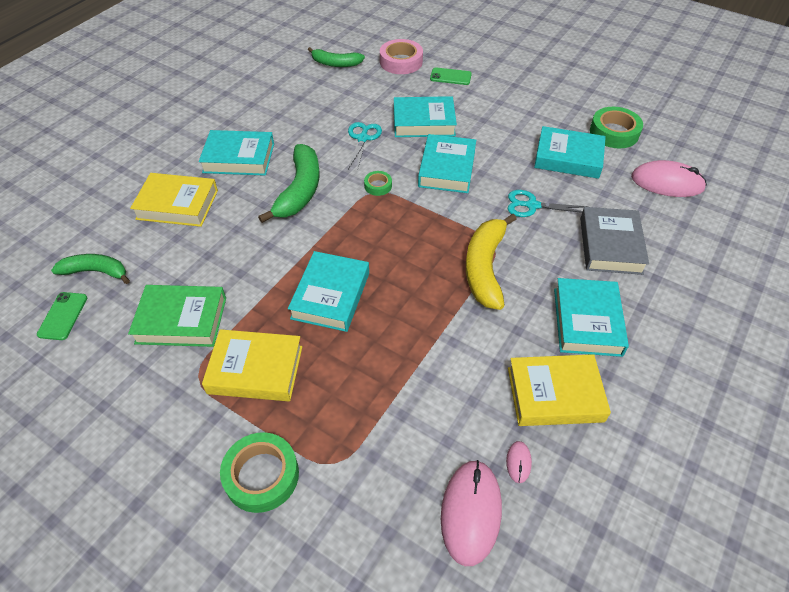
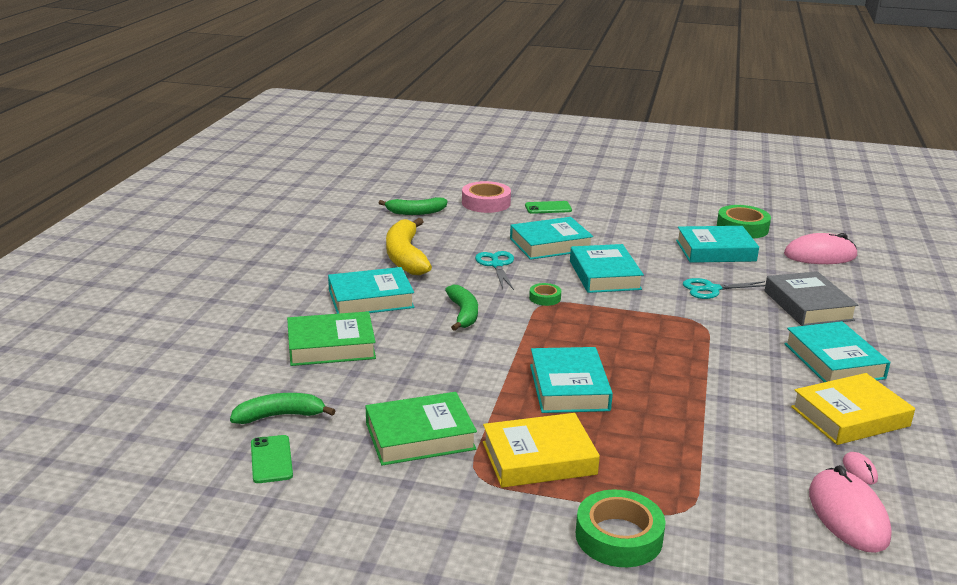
camera: 20 degrees left, 25 degrees down
yellow book [130,173,218,227] -> green book [287,311,376,366]
green banana [258,144,319,223] -> green banana [445,285,478,331], size x0.65
yellow banana [466,214,516,310] -> yellow banana moved to [386,218,432,275]

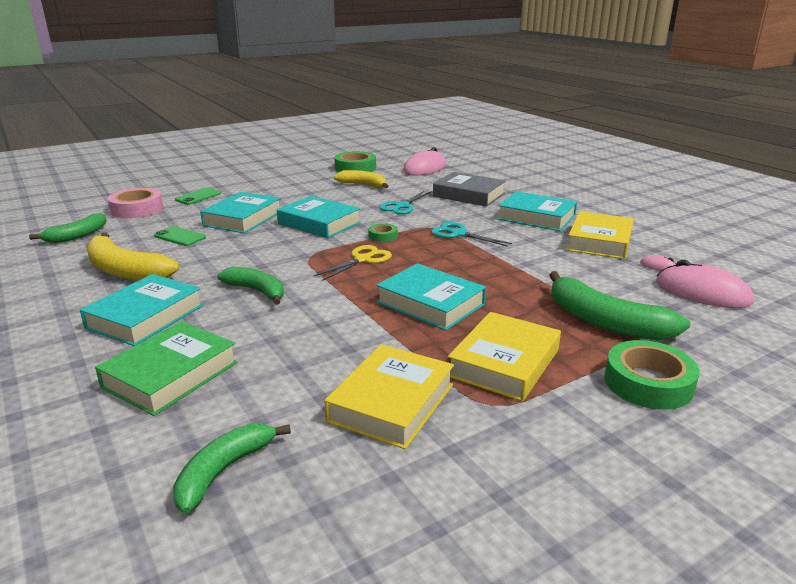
camera: 45 degrees left, 0 degrees up
green phone [251,435,293,483] -> green phone moved to [154,226,206,246]
green book [366,392,477,466] -> yellow book [324,344,454,449]
turquoise scissors [475,251,514,290] -> turquoise scissors moved to [431,222,512,247]
green tape [529,283,561,306] -> green tape moved to [368,223,398,242]
turquoise book [676,226,759,263] -> yellow banana [334,170,388,188]
none -> yellow scissors [314,245,392,281]
none -> green banana [549,271,691,340]

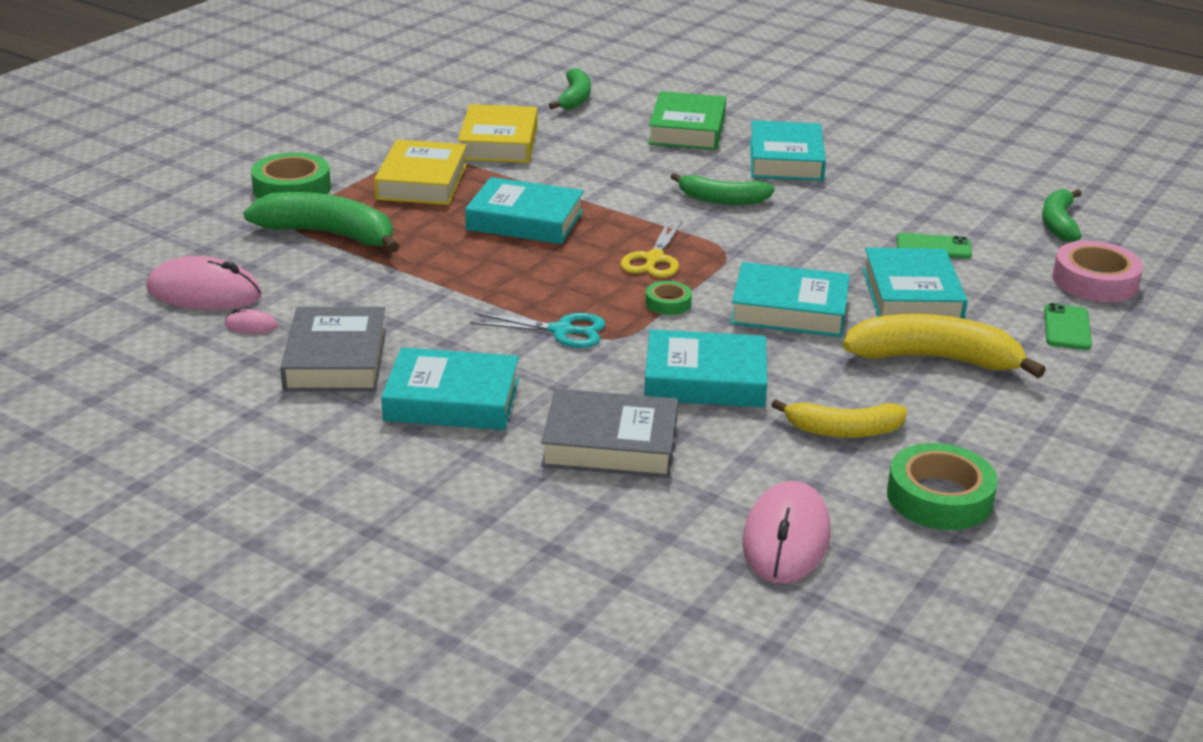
camera: 155 degrees right, 5 degrees up
yellow banana [86,232,179,281] -> yellow banana moved to [843,314,1046,378]
turquoise scissors [379,191,432,214] -> turquoise book [644,329,767,408]
yellow book [567,211,634,259] -> grey book [280,307,386,391]

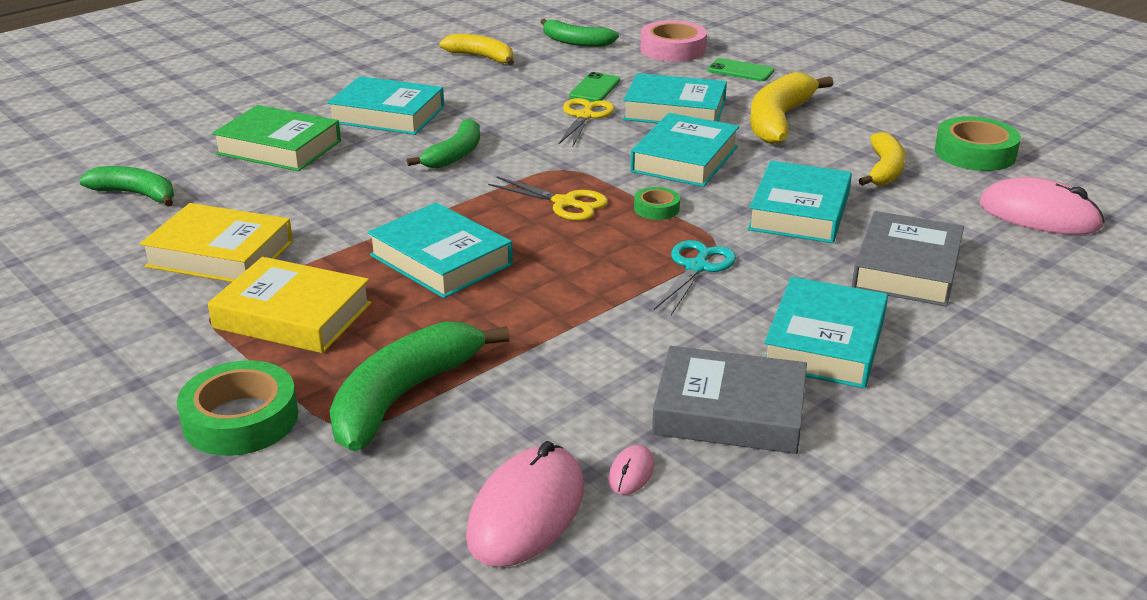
camera: 75 degrees left, 0 degrees up
turquoise book [465,177,584,244] -> turquoise book turned 75 degrees counterclockwise [367,202,513,298]
none -> yellow banana [439,34,514,65]
none -> yellow scissors [558,98,615,148]

